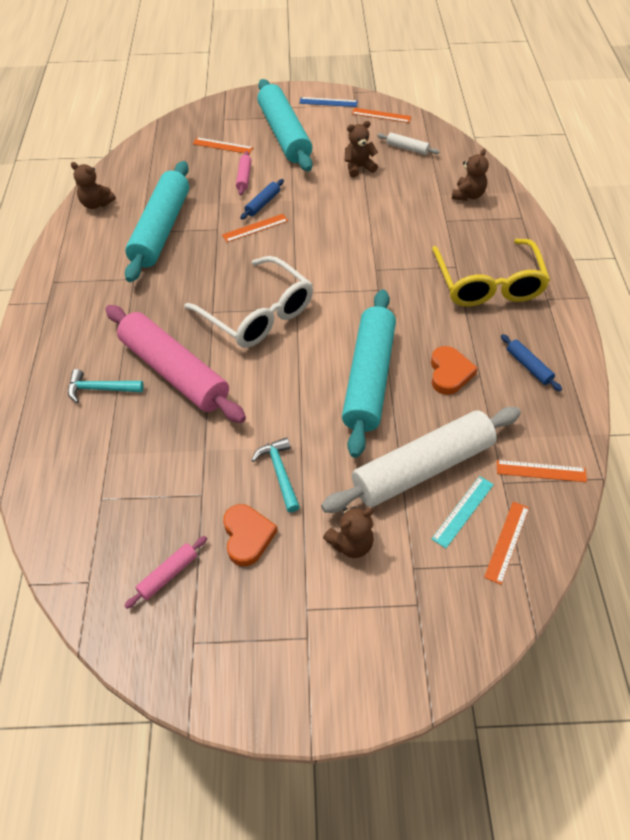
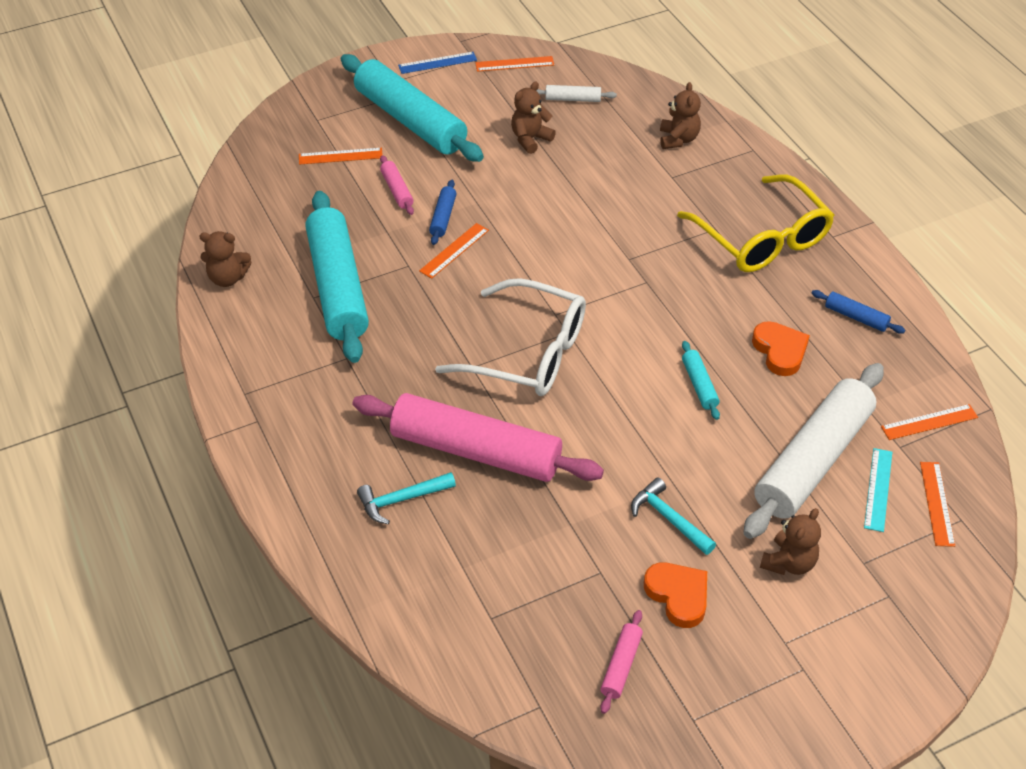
camera: 25 degrees left, 5 degrees down
turquoise rolling pin [342,289,396,458] -> turquoise rolling pin [682,341,720,420], size x0.41

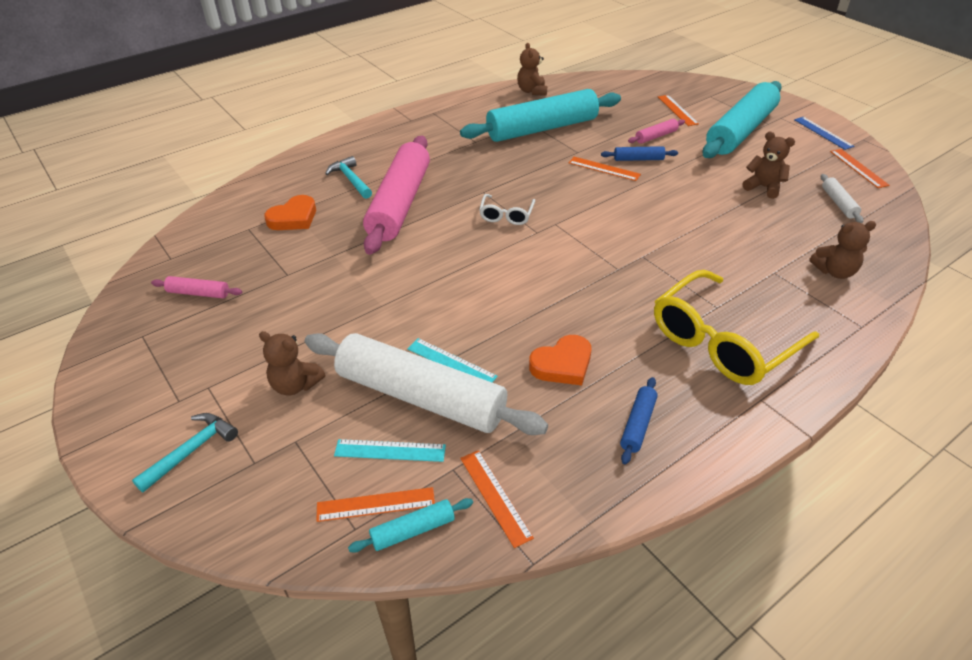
camera: 80 degrees right, 5 degrees down
white glasses [435,278,586,396] -> white glasses [479,194,535,225], size x0.47
turquoise hammer [631,477,716,555] -> turquoise hammer moved to [132,413,238,492]
orange heart [644,562,707,628] -> orange heart moved to [264,195,316,230]
turquoise rolling pin [682,341,720,420] -> turquoise rolling pin moved to [348,498,473,552]
none -> turquoise ruler [407,338,498,383]

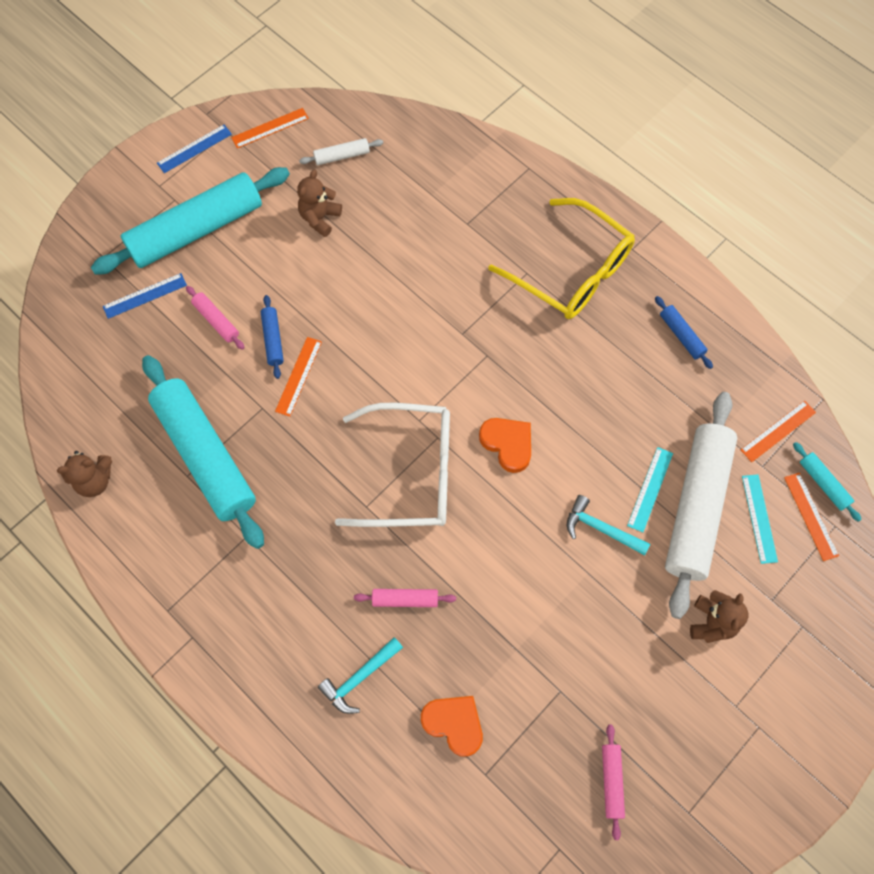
camera: 100 degrees left, 25 degrees up
turquoise hammer [132,413,238,492] -> turquoise hammer moved to [567,495,650,556]
pink rolling pin [363,136,430,255] -> pink rolling pin [354,589,456,607], size x0.41
white glasses [479,194,535,225] -> white glasses [335,403,450,527], size x2.11
orange heart [529,335,591,385] -> orange heart moved to [479,418,531,473]
blue rolling pin [620,377,658,465] -> blue rolling pin turned 45 degrees clockwise [655,296,713,369]
orange ruler [658,95,699,126] -> blue ruler [103,273,187,319]
turquoise rolling pin [702,81,782,158] -> turquoise rolling pin turned 60 degrees counterclockwise [91,167,290,275]
brown teddy bear [809,221,876,279] -> none

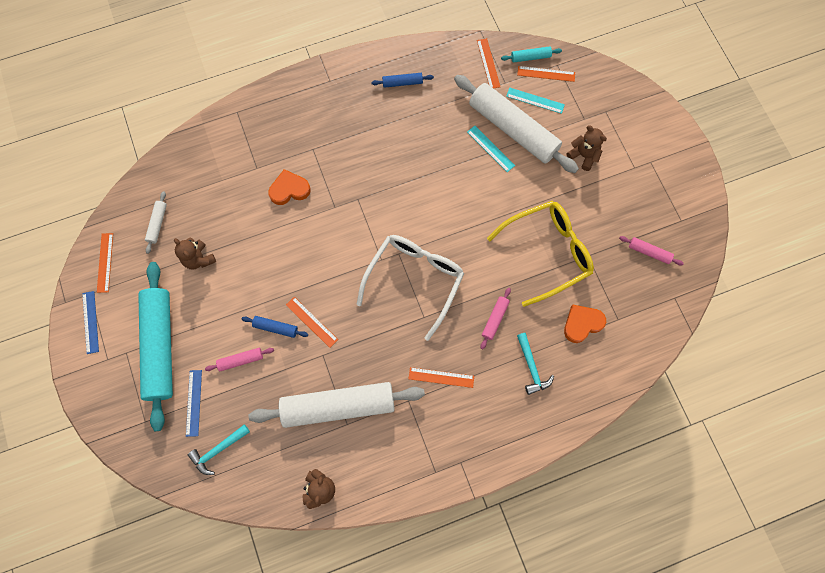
camera: 65 degrees left, 5 degrees up
turquoise rolling pin [142,355,264,549] -> white rolling pin [249,382,425,428]
orange heart [479,418,531,473] -> orange heart moved to [268,169,311,205]
yellow glasses [488,198,635,319] -> yellow glasses moved to [487,201,594,307]
turquoise hammer [567,495,650,556] -> turquoise hammer moved to [188,424,250,475]
none -> orange ruler [408,367,474,388]

